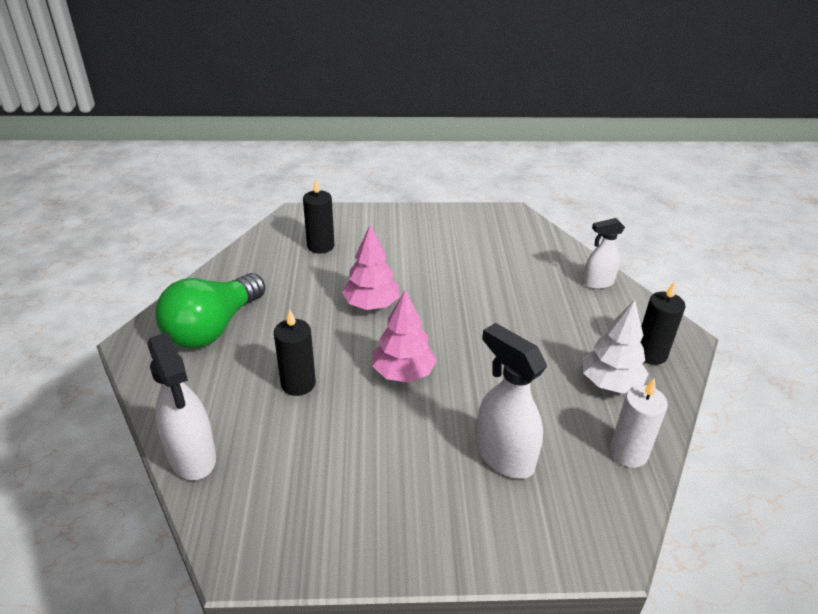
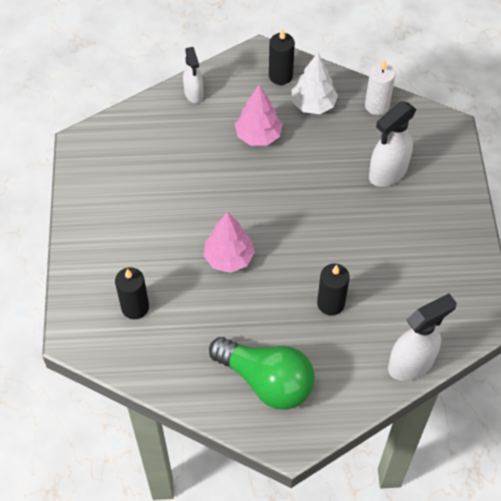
camera: 90 degrees left, 20 degrees up
pink tree [372,289,437,383] -> pink tree moved to [235,85,282,146]

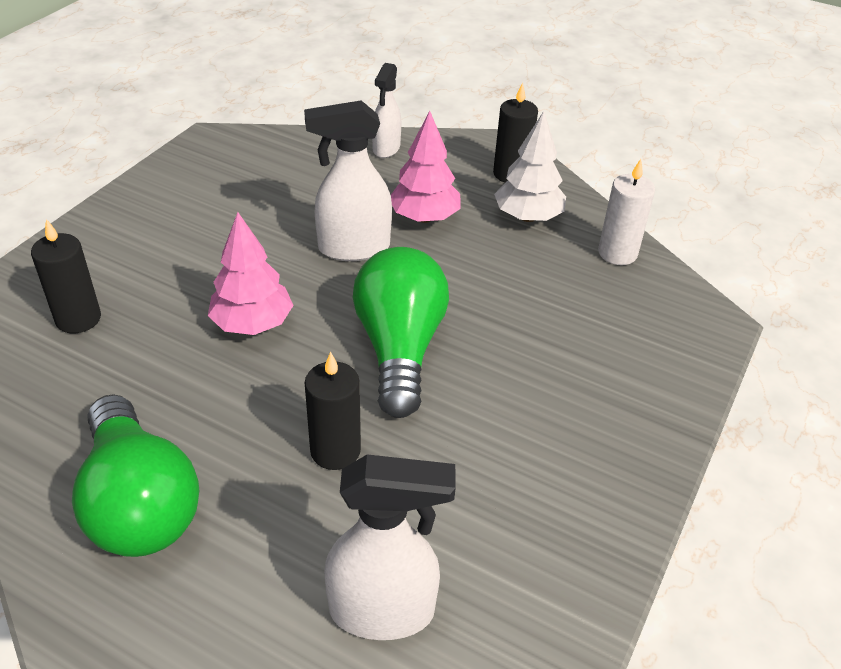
camera: 30 degrees right, 15 degrees down
white spray bottle [369,101,417,187] -> white spray bottle moved to [304,100,392,261]
none -> green light bulb [353,247,449,418]

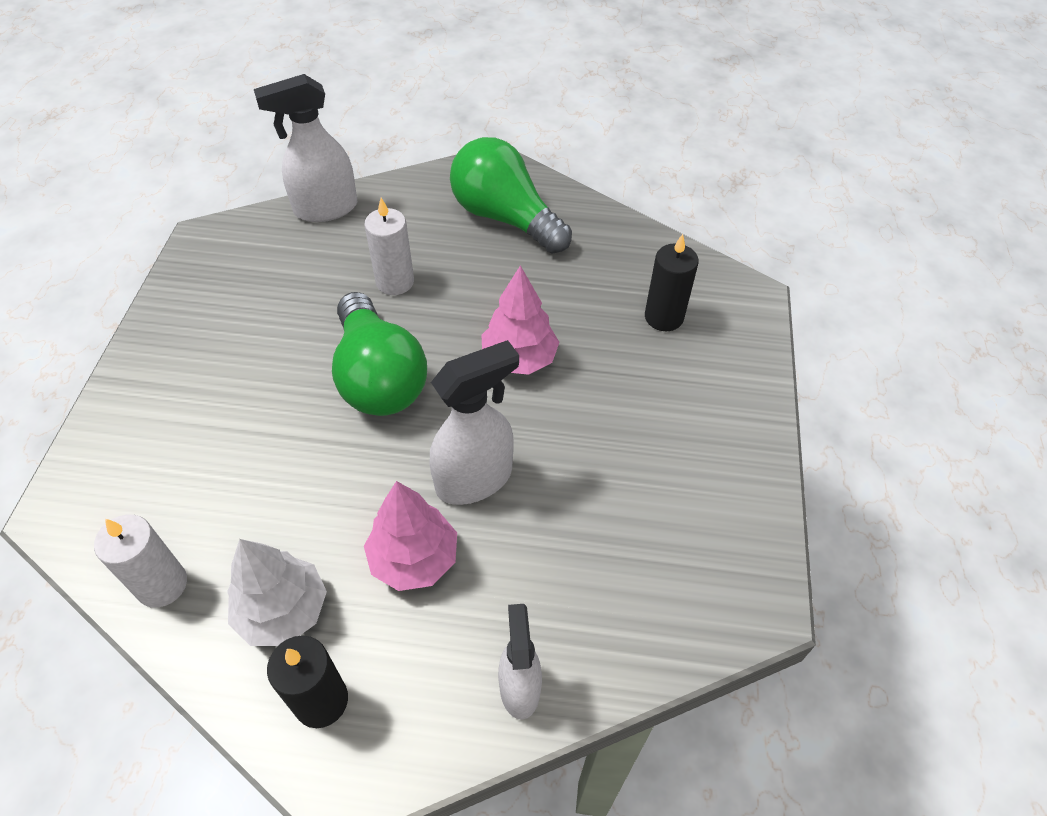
camera: 160 degrees right, 10 degrees up
black candle [305,352,361,470] -> white candle [364,198,414,295]

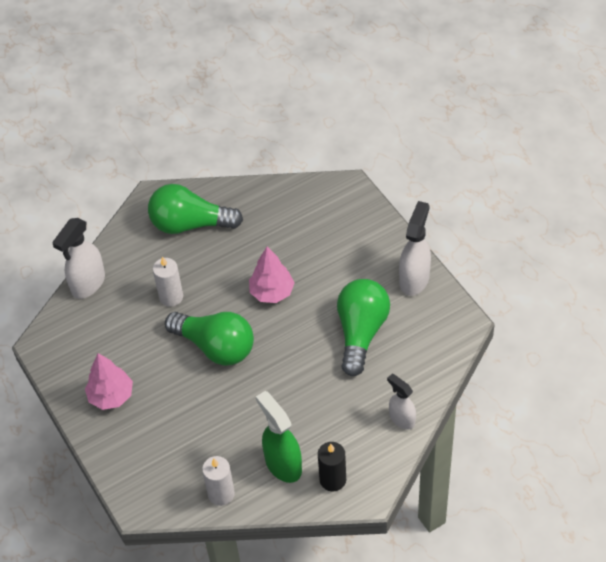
camera: 35 degrees left, 0 degrees up
white tree [227,539,327,646] -> green spray bottle [256,391,302,483]
pink tree [364,481,457,591] -> pink tree moved to [85,353,133,410]
white spray bottle [429,340,519,505] -> white spray bottle moved to [399,201,431,296]
black candle [645,234,698,331] -> none
none -> green light bulb [337,279,390,376]

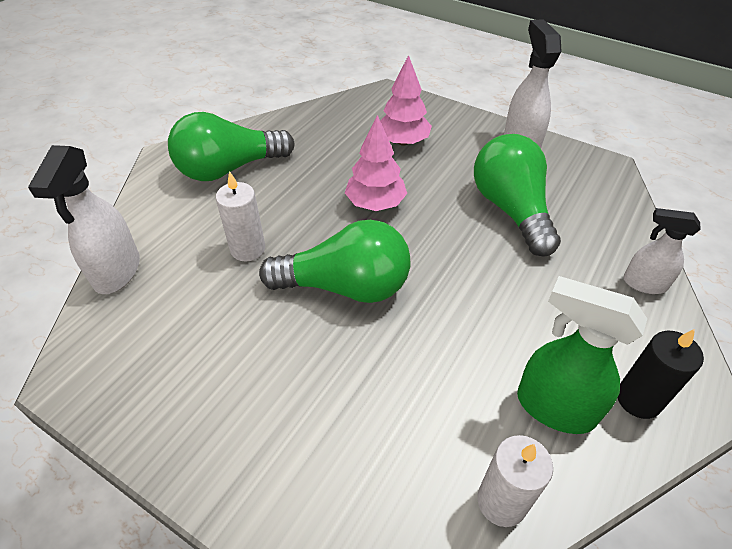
camera: 30 degrees left, 5 degrees down
pink tree [85,353,133,410] -> pink tree moved to [380,55,432,146]

